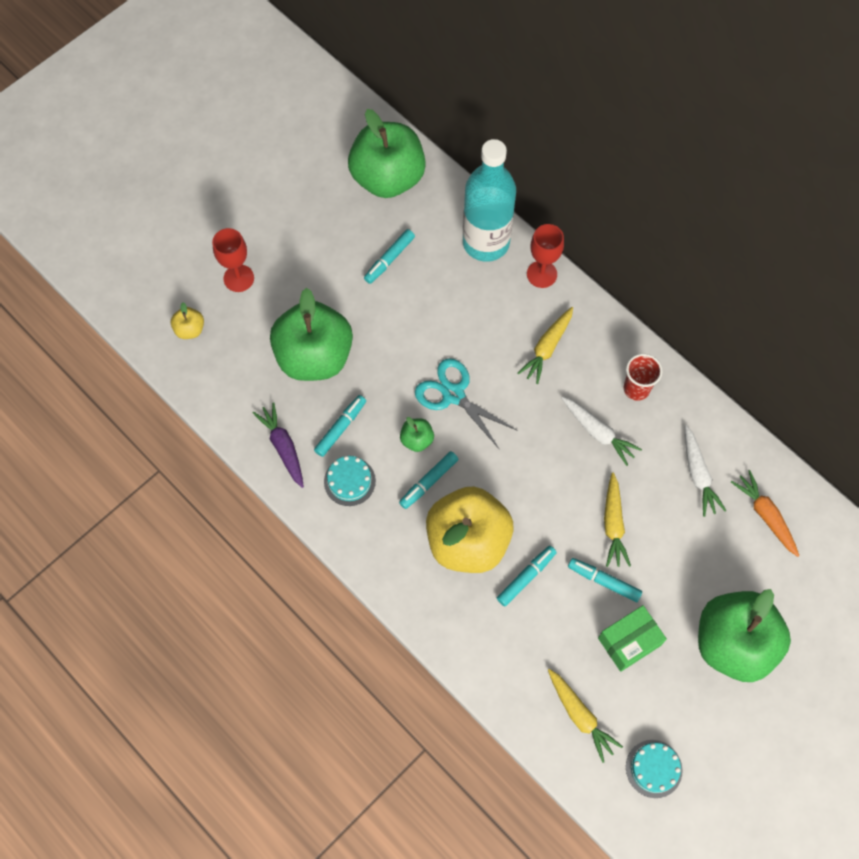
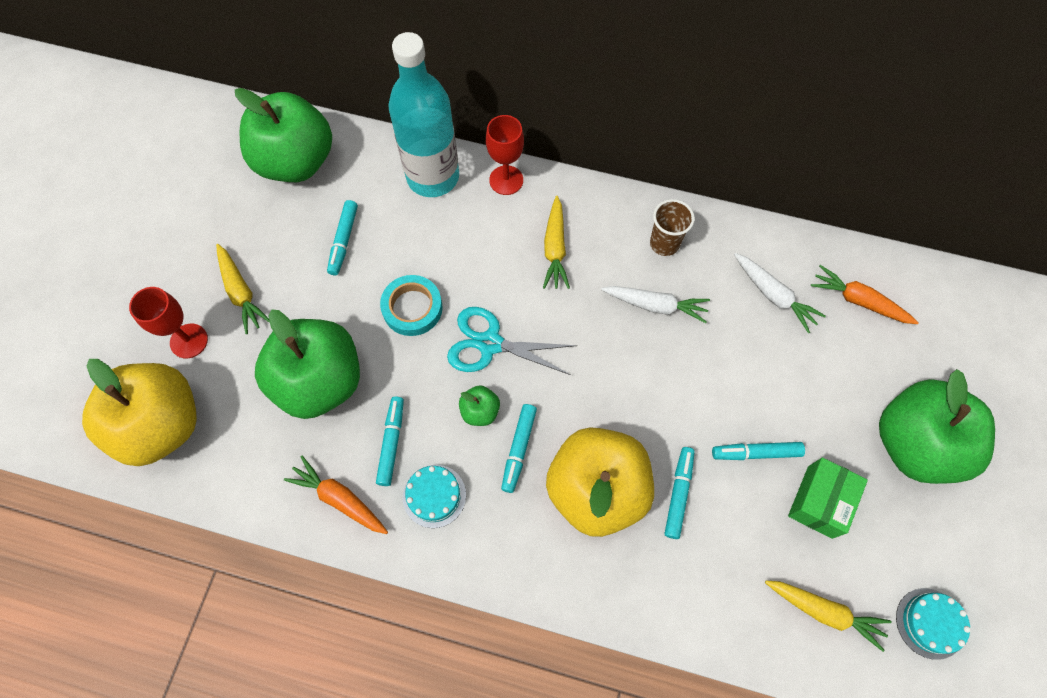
camera: 30 degrees left, 0 degrees up
yellow apple [171,302,204,339] -> yellow apple [82,359,197,466], size x2.43
purple carrot [253,402,304,488] -> orange carrot [284,456,388,534]
yellow carrot [604,473,631,567] -> yellow carrot moved to [216,244,270,334]
red cup [624,354,662,401] -> brown cup [650,199,695,256]
none -> turquoise tape [380,275,443,336]

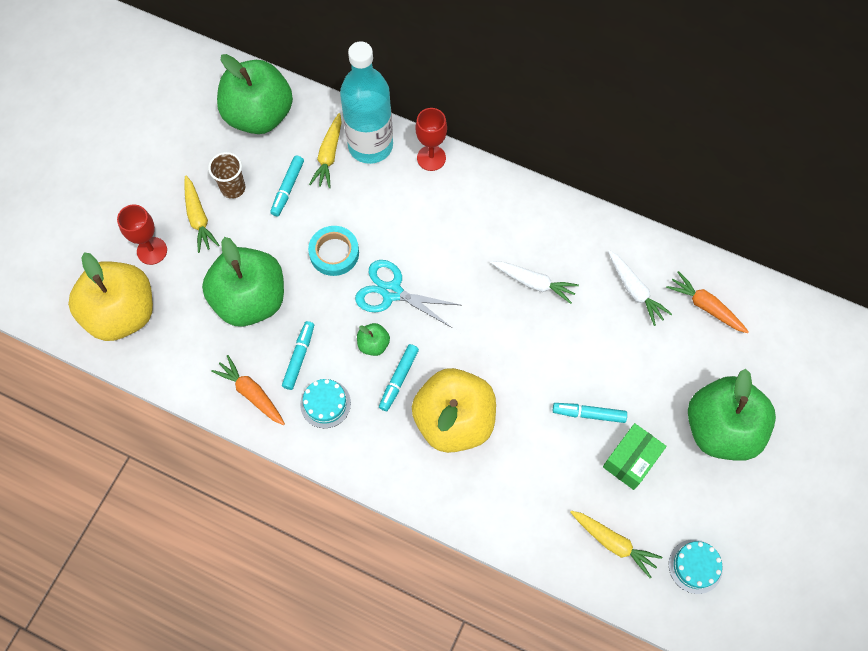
camera: 10 degrees right, 0 degrees up
yellow carrot [543,196,570,289] -> yellow carrot moved to [309,113,342,188]
brown cup [650,199,695,256] -> brown cup moved to [208,152,245,199]
turquoise marker [664,447,695,539] -> none

